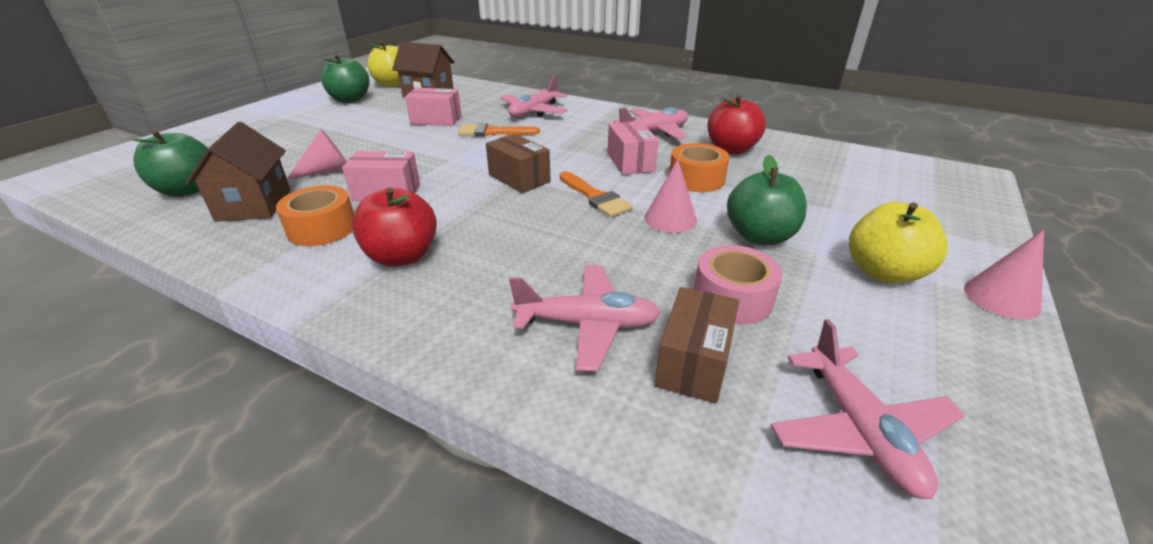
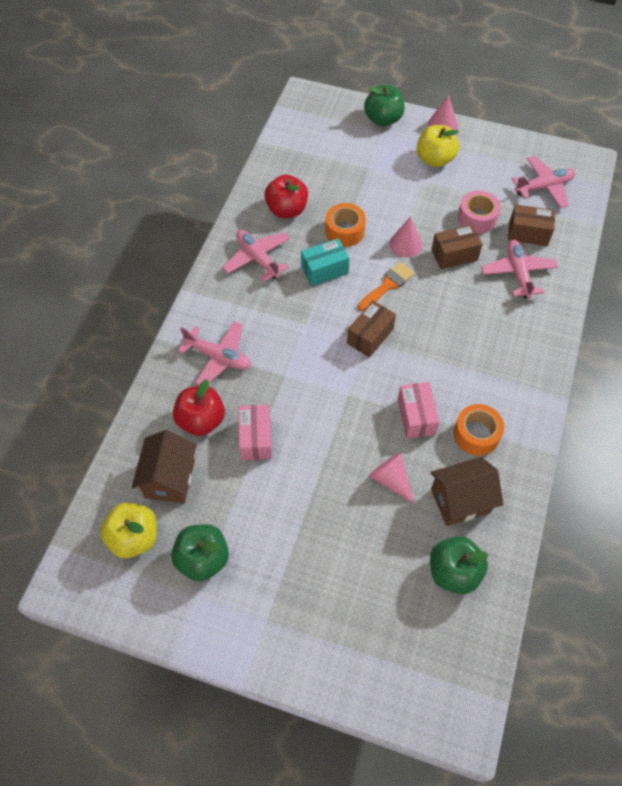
camera: 100 degrees left, 25 degrees up
red apple [352,187,437,267] -> red apple moved to [173,379,225,436]
orange brush [458,123,540,136] -> none
pink box [607,121,659,175] -> turquoise box [301,238,350,286]
green apple [727,155,807,245] -> green apple moved to [364,84,405,126]
none -> brown box [431,225,483,269]

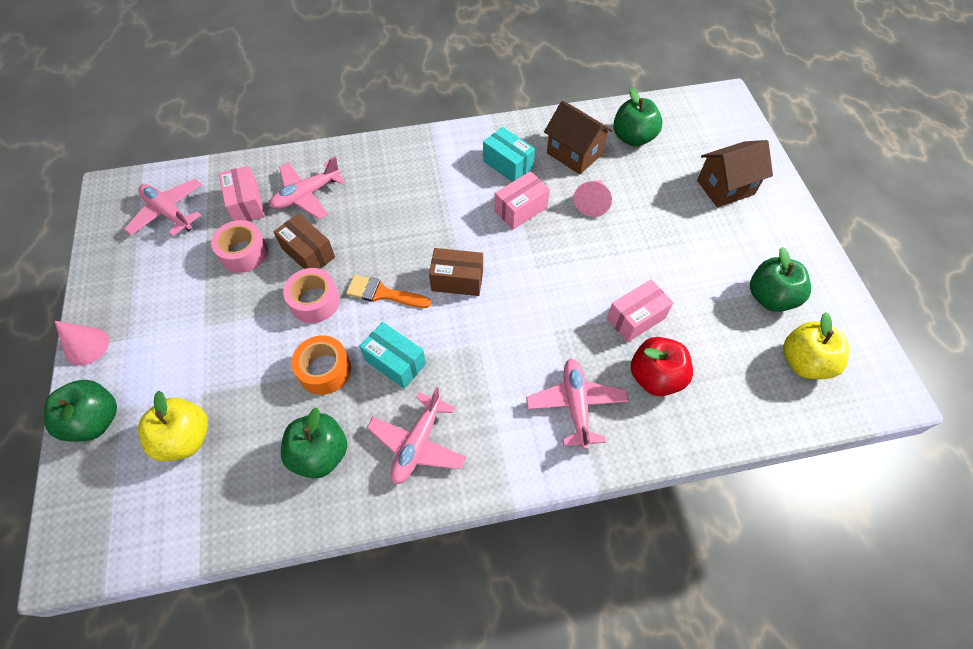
camera: 120 degrees left, 0 degrees up
brown house [132,430,196,503] -> brown house moved to [697,140,773,207]
red apple [264,175,308,218] -> green apple [281,407,347,479]
pink cone [389,216,422,257] -> pink tape [283,268,340,323]
yellow apple [417,125,459,167] -> yellow apple moved to [138,391,208,461]
orange tape [453,404,504,456] -> turquoise box [483,127,535,182]
brown box [508,205,555,246] -> pink box [219,166,265,221]

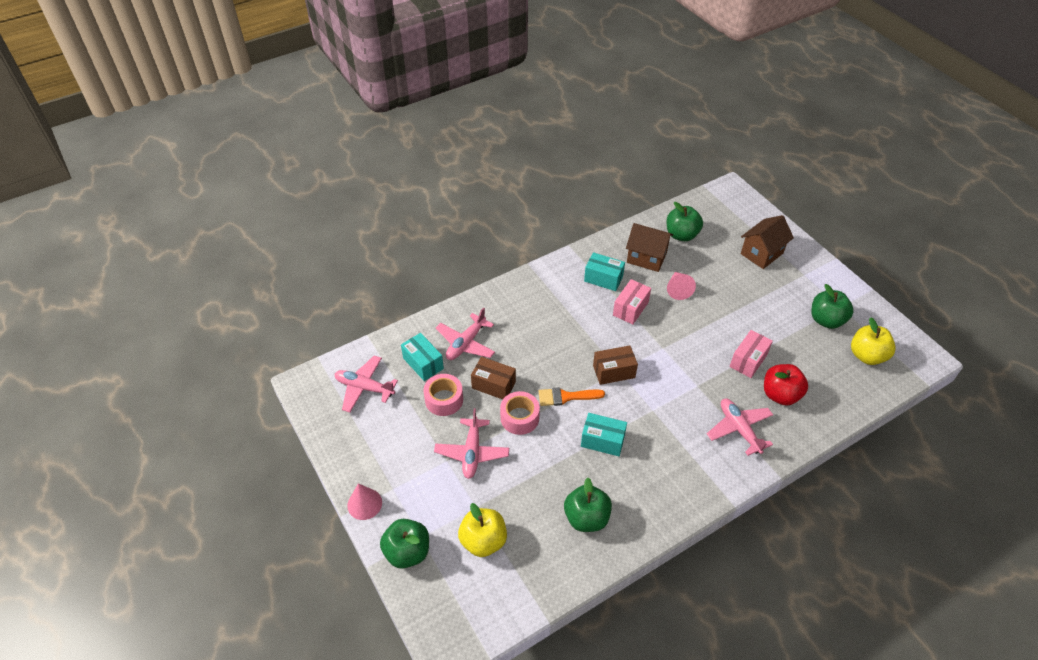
camera: 20 degrees left, 10 degrees down
pink box [219,166,265,221] -> turquoise box [401,333,444,381]
orange tape [291,335,351,395] -> none
pink plane [367,387,466,484] -> pink plane moved to [434,408,509,479]

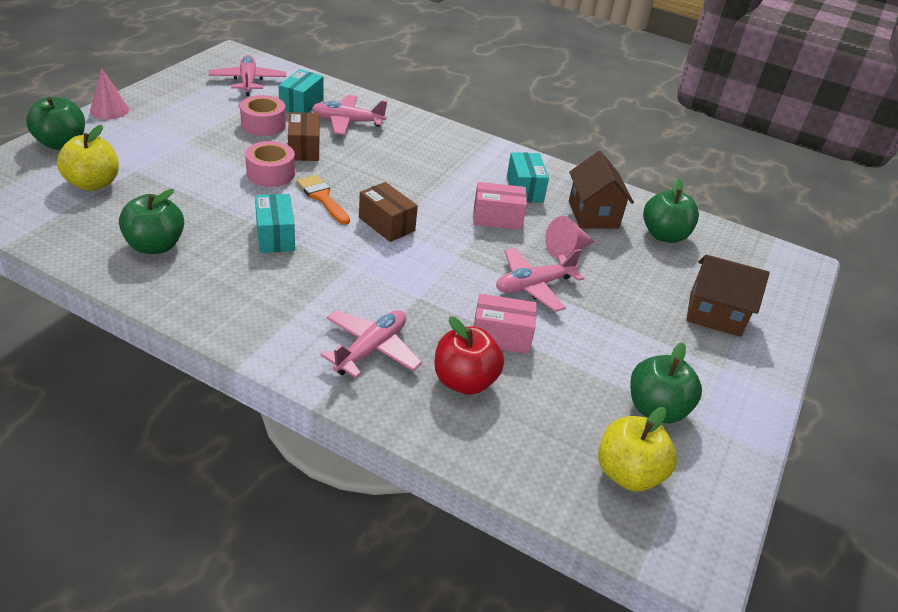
camera: 55 degrees right, 10 degrees down
pink plane [434,408,509,479] -> pink plane moved to [496,248,584,312]

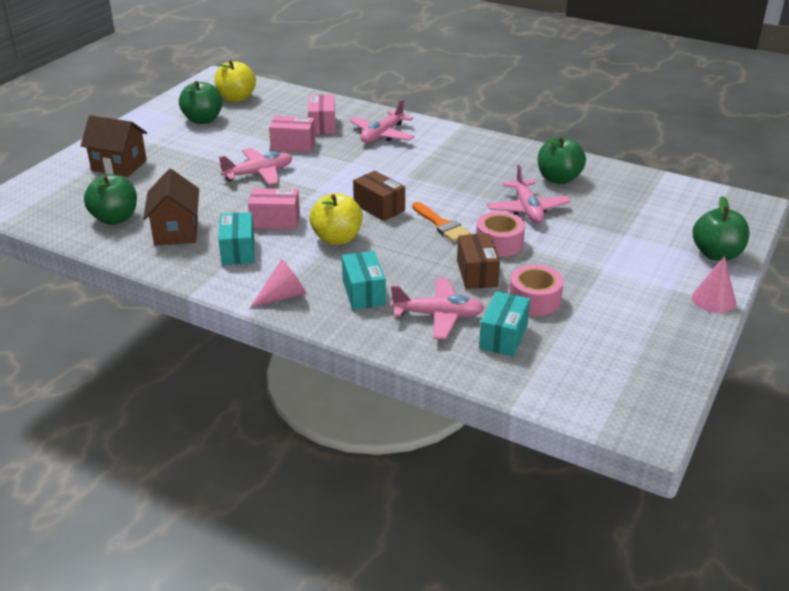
camera: 175 degrees left, 5 degrees down
yellow apple [57,125,119,191] -> yellow apple moved to [309,193,363,245]
pink plane [209,55,286,96] -> pink plane moved to [487,165,571,223]
turquoise box [255,194,295,253] -> turquoise box moved to [342,251,386,310]
red apple [434,316,504,395] -> pink box [308,94,335,134]
pink cone [545,216,595,258] -> pink cone moved to [250,259,306,307]

